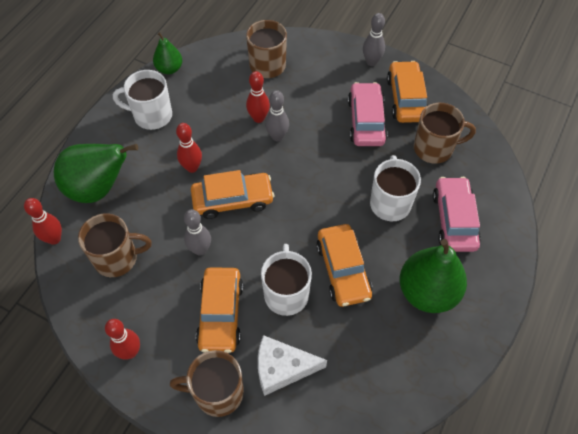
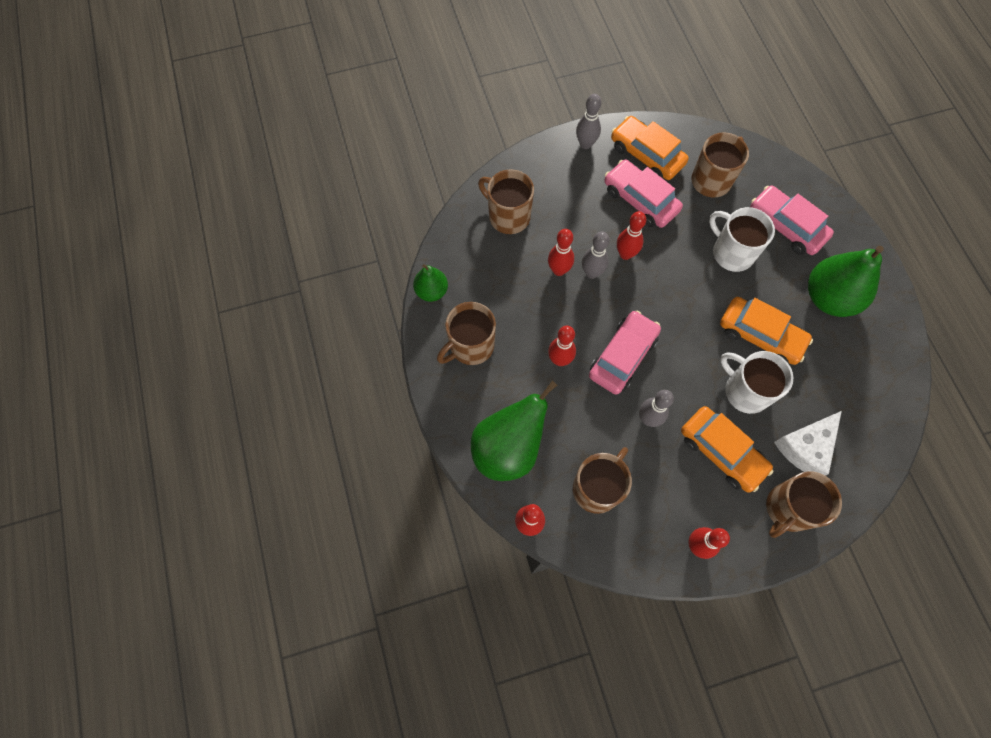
camera: 45 degrees left, 10 degrees up
white mug [113,70,172,130] -> brown mug [437,302,496,365]
orange car [191,170,274,219] -> pink car [589,310,661,395]
none -> red bowling pin [617,211,646,260]

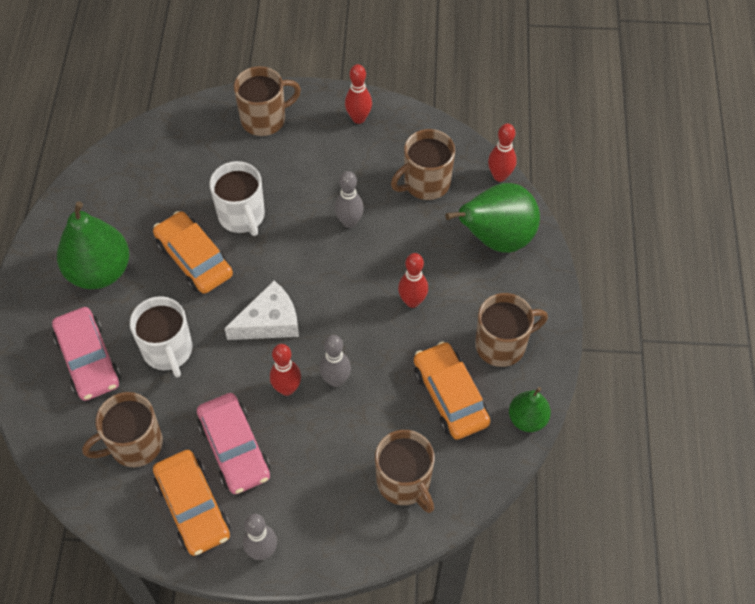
camera: 160 degrees left, 10 degrees down
red bowling pin [548,229,574,276] -> none
pink car [589,310,661,395] -> none
orange car [681,406,773,493] -> orange car moved to [414,341,490,440]
white cheese [774,411,842,476] -> white cheese moved to [224,281,299,340]

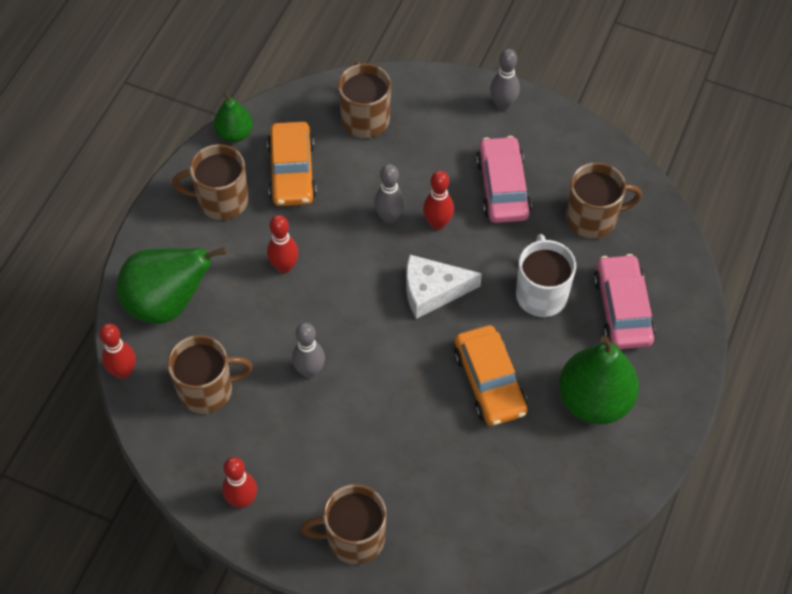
camera: 160 degrees left, 0 degrees up
orange car [153,450,230,556] -> none
white mug [209,161,265,236] -> none

